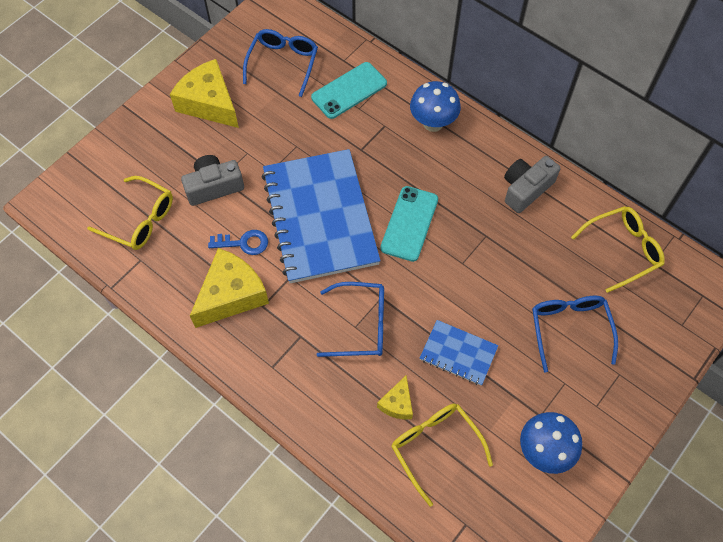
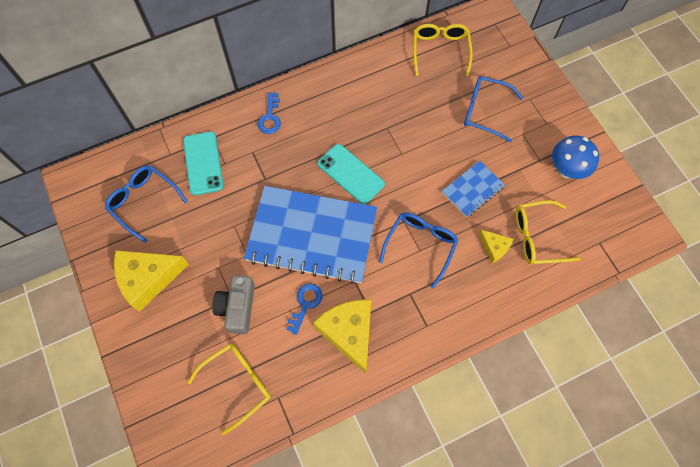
camera: 65 degrees left, 5 degrees up
blue mushroom [410,81,461,132] -> blue key [258,92,281,134]
grey camera [504,156,560,213] -> none

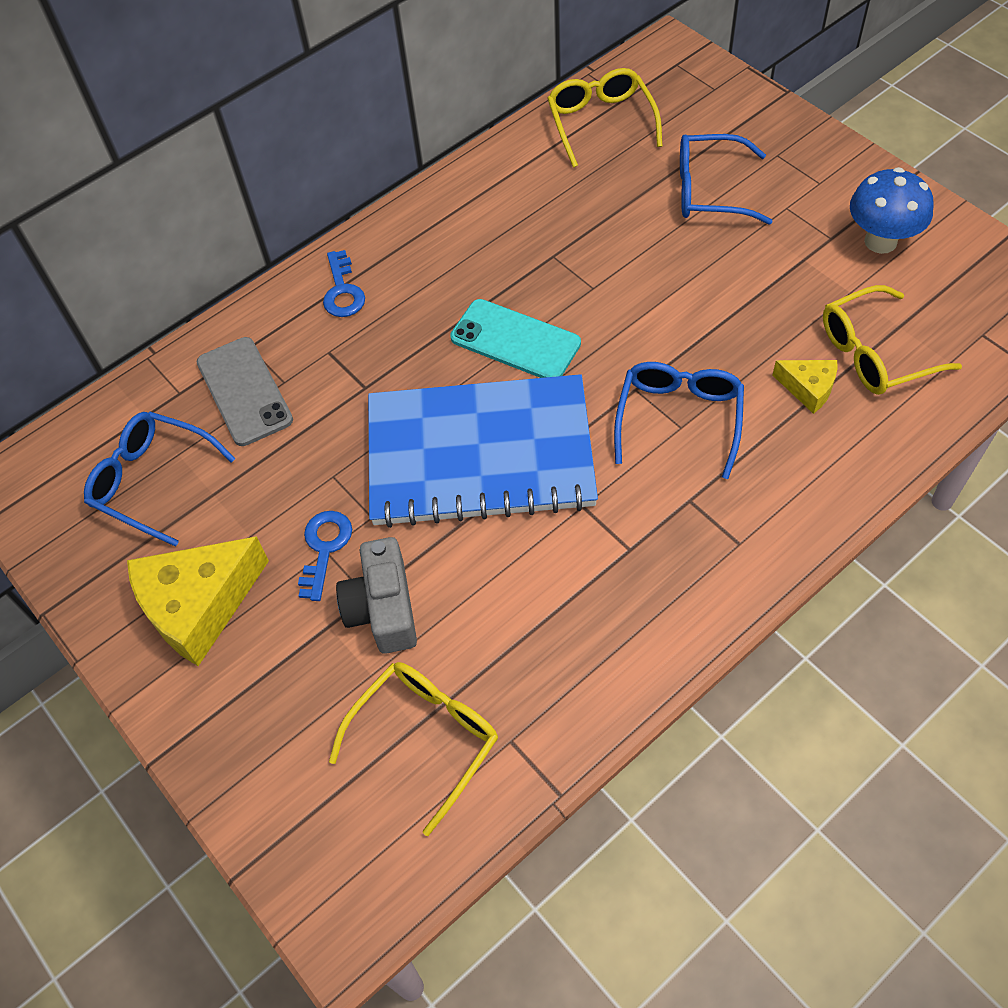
camera: 10 degrees left, 10 degrees down
turquoise phone [183,132,224,195] -> grey phone [197,337,293,446]
blue key [286,284,323,335] -> blue key moved to [298,511,352,601]
yellow cheese [313,300,371,374] -> none
blue notebook [442,161,505,217] -> none

